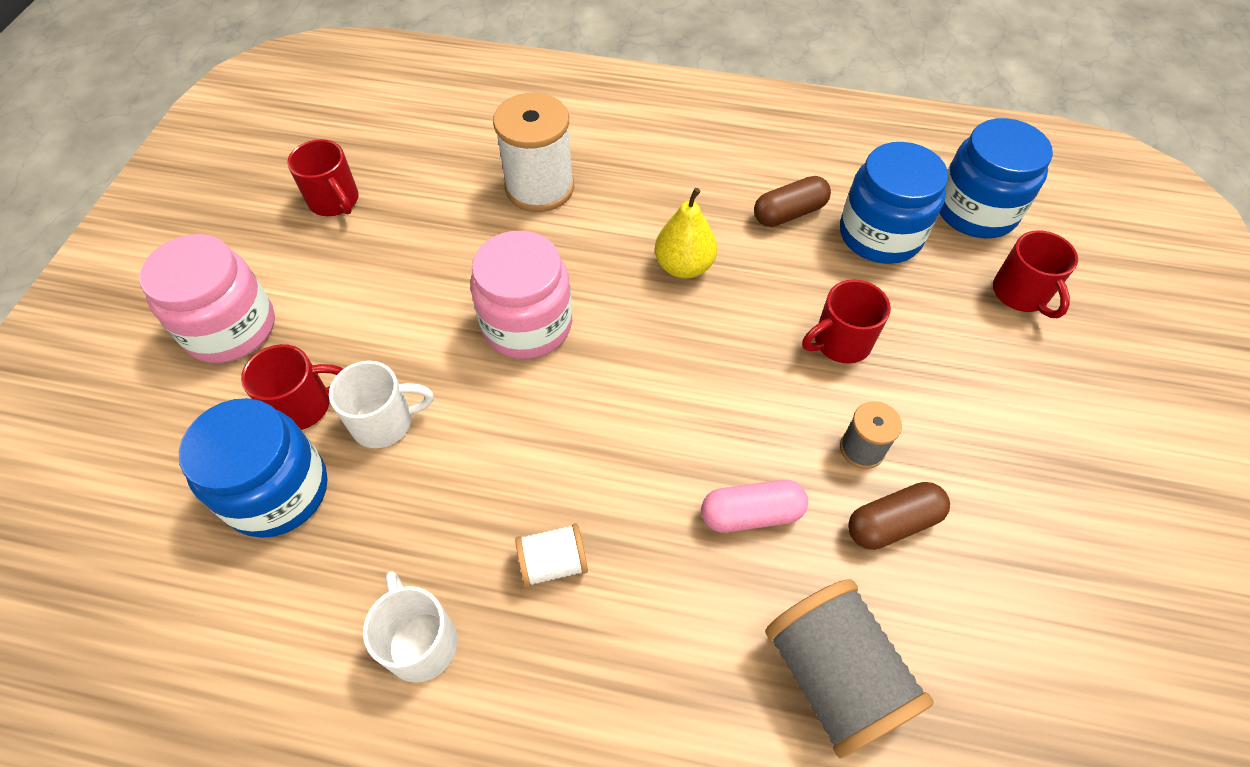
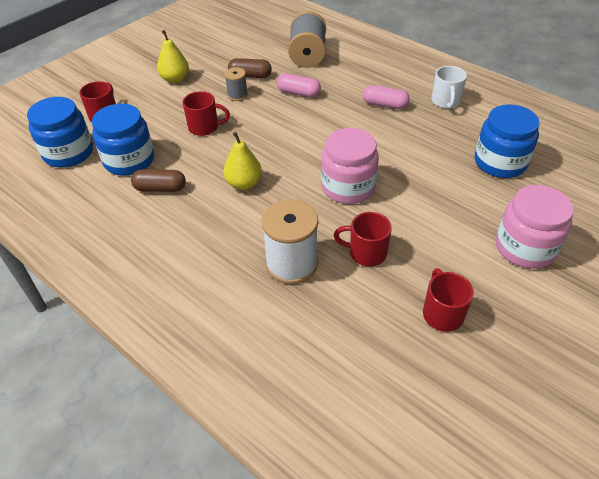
camera: 150 degrees left, 10 degrees down
red mug [241,344,343,430] -> red mug moved to [334,212,392,266]
white mug [329,361,434,448] -> none
white spool [515,523,588,587] -> pink capsule [363,85,410,109]
none -> yellow pear [157,30,189,83]

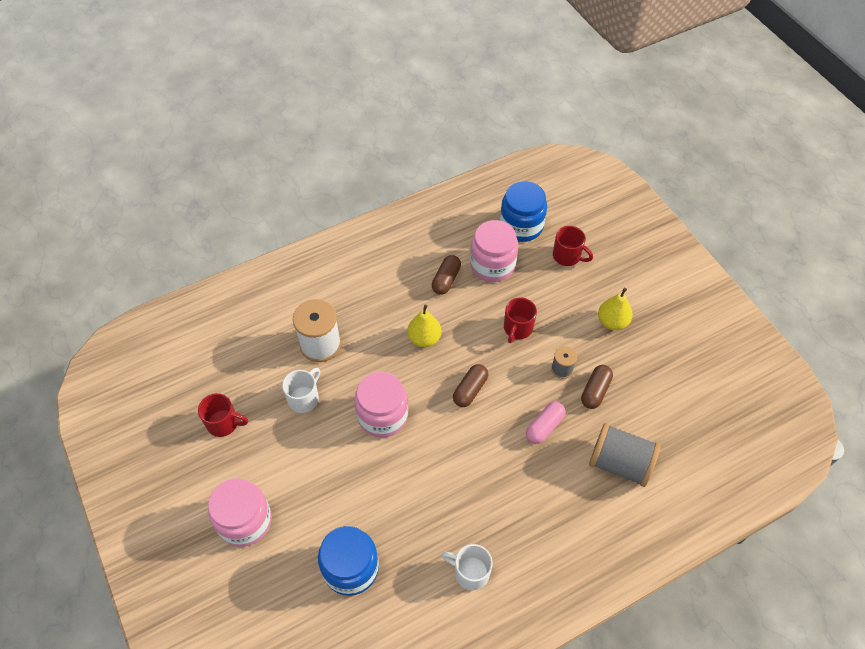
camera: 110 degrees right, 10 degrees up
blue jar [92,104,154,176] -> pink jar [470,220,518,282]
red mug [334,212,392,266] -> white mug [282,368,320,413]
pink capsule [363,85,410,109] -> none
none -> brown capsule [453,364,488,407]

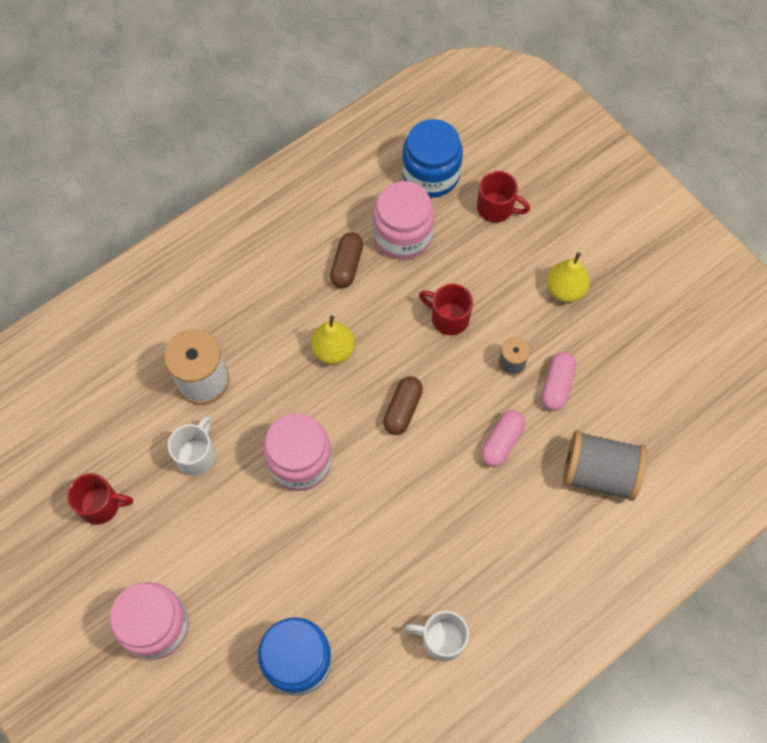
camera: 10 degrees left, 10 degrees up
red mug [504,297,537,343] -> red mug turned 105 degrees clockwise [419,284,473,335]
brown capsule [581,365,613,409] -> pink capsule [541,352,576,411]

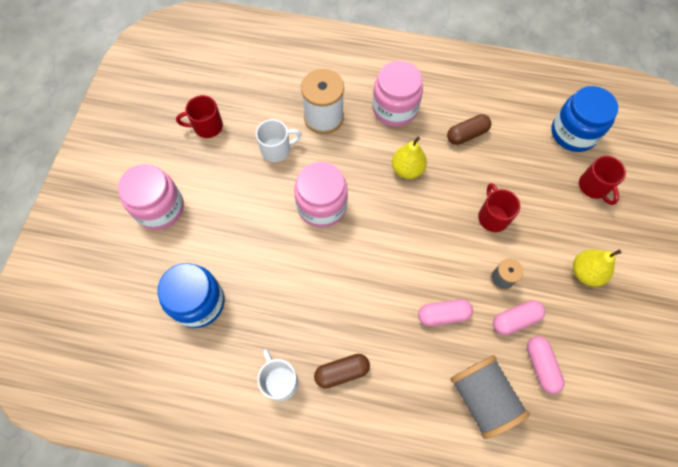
camera: 50 degrees right, 0 degrees up
red mug [67,473,133,525] -> red mug turned 120 degrees clockwise [176,95,223,138]
pink jar [373,181,434,260] -> pink jar moved to [372,61,423,127]
brown capsule [383,376,423,435] -> brown capsule moved to [314,354,370,389]
none -> pink capsule [527,336,565,394]

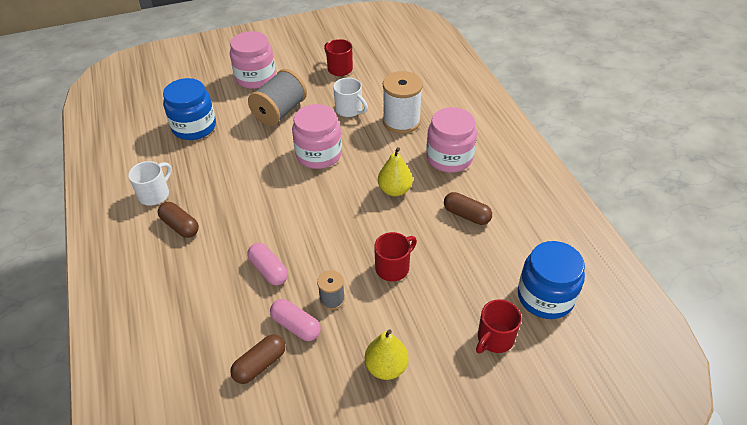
camera: 60 degrees right, 20 degrees down
grey spool [450,355,530,439] -> grey spool moved to [248,69,307,126]
pink capsule [527,336,565,394] -> brown capsule [230,335,285,384]

